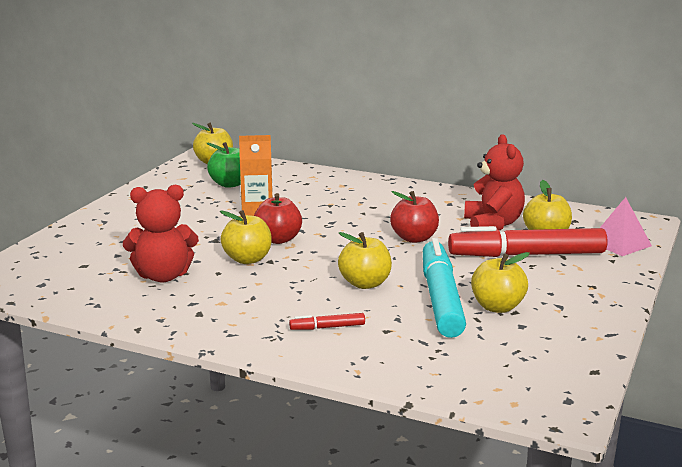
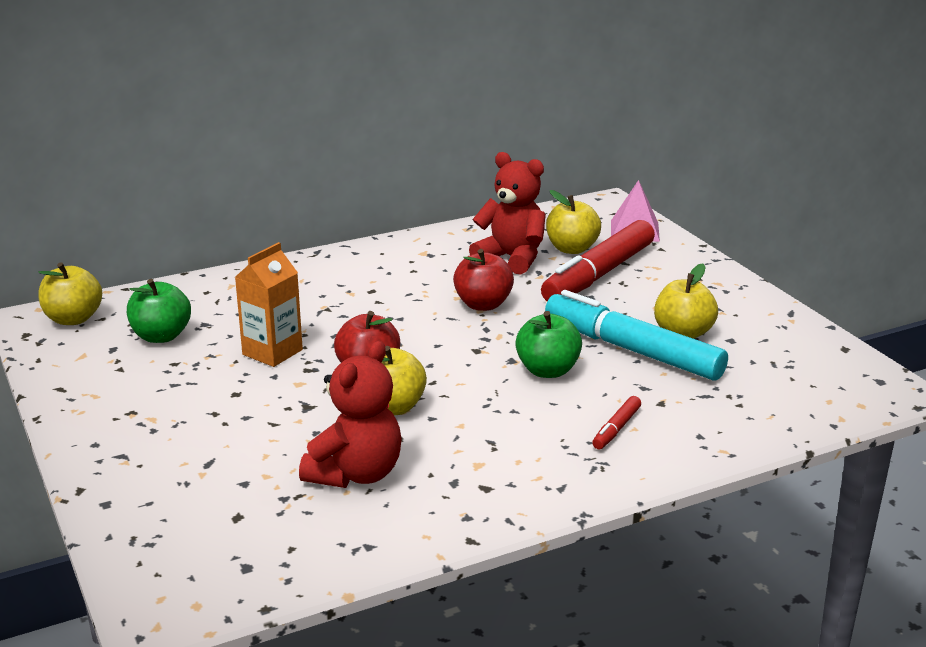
camera: 50 degrees left, 5 degrees up
yellow apple [338,232,392,289] -> green apple [515,311,582,378]

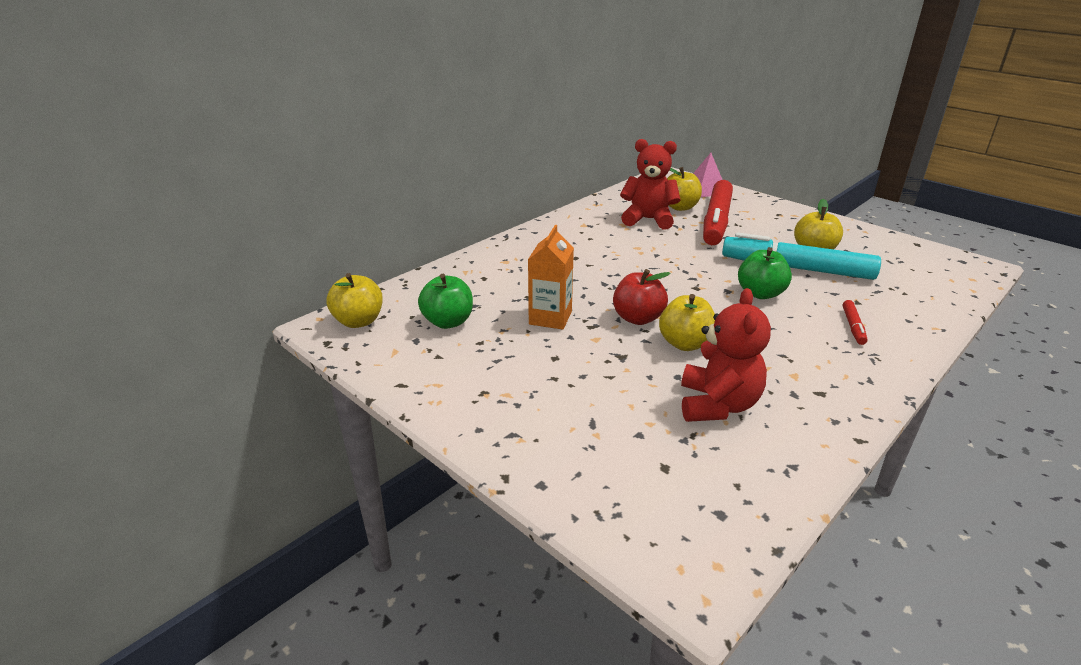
camera: 20 degrees left, 5 degrees up
red apple [453,249,514,311] -> none

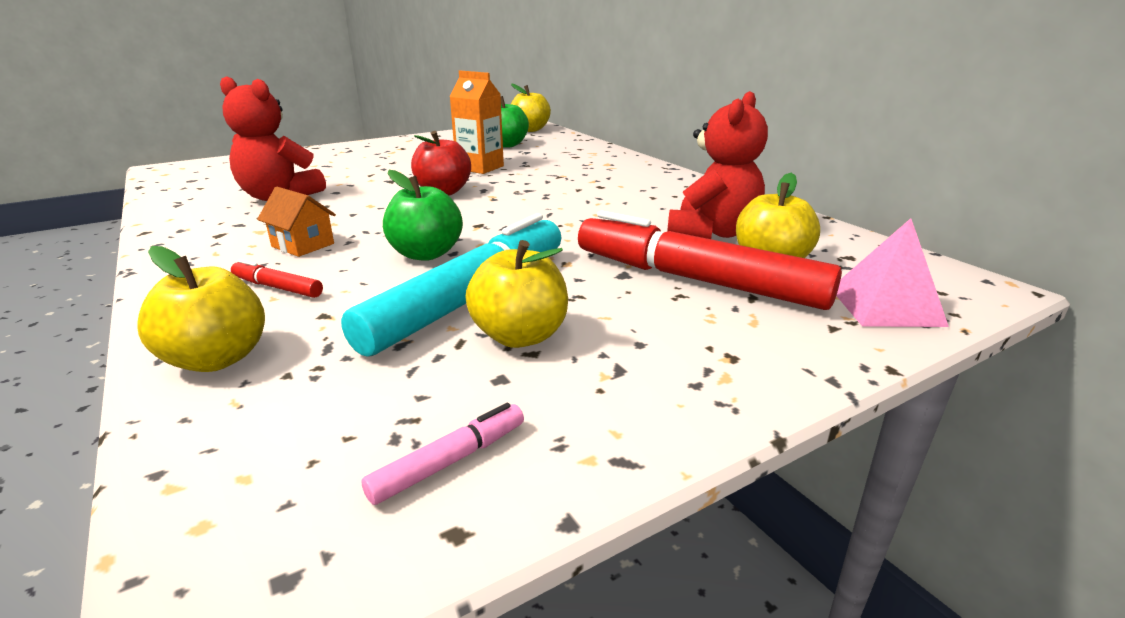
camera: 105 degrees right, 5 degrees down
yellow apple [659,294,715,351] -> yellow apple moved to [137,246,265,372]
none -> orange house [257,187,336,257]
none -> pink marker [361,403,524,505]

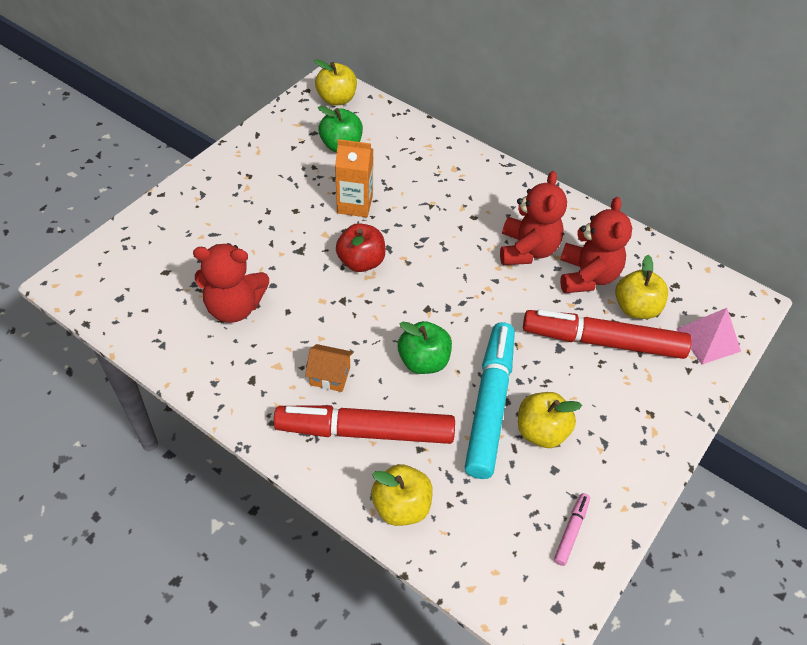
camera: 25 degrees left, 25 degrees up
red marker [231,259,323,298] -> red marker [274,405,455,444], size x2.41
none -> red teddy bear [500,171,567,265]

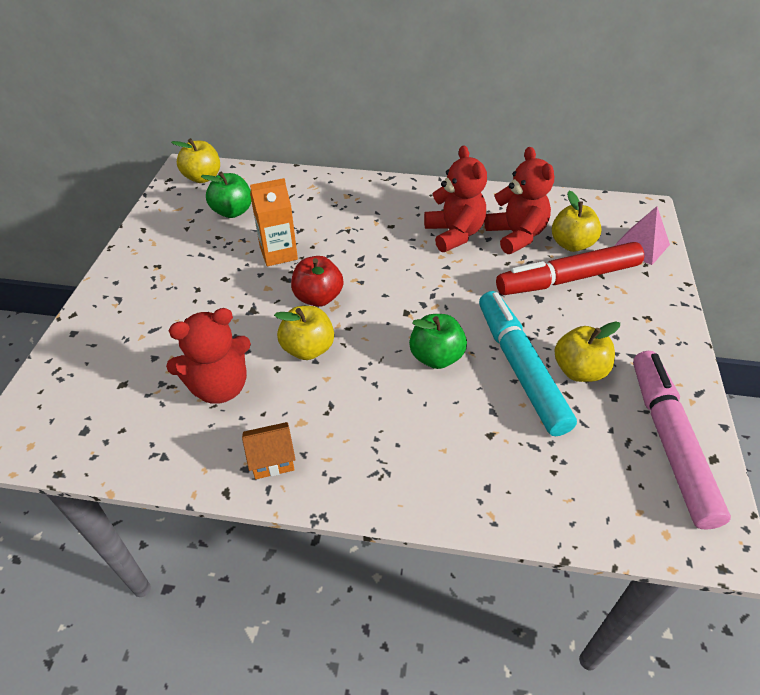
camera: 25 degrees left, 5 degrees down
red marker [274,405,455,444] -> none
orange house [305,344,353,392] -> orange house moved to [242,422,296,479]
yellow apple [371,464,433,526] -> yellow apple moved to [274,306,334,360]
pink marker [554,493,590,566] -> pink marker [633,351,731,530], size x2.41

